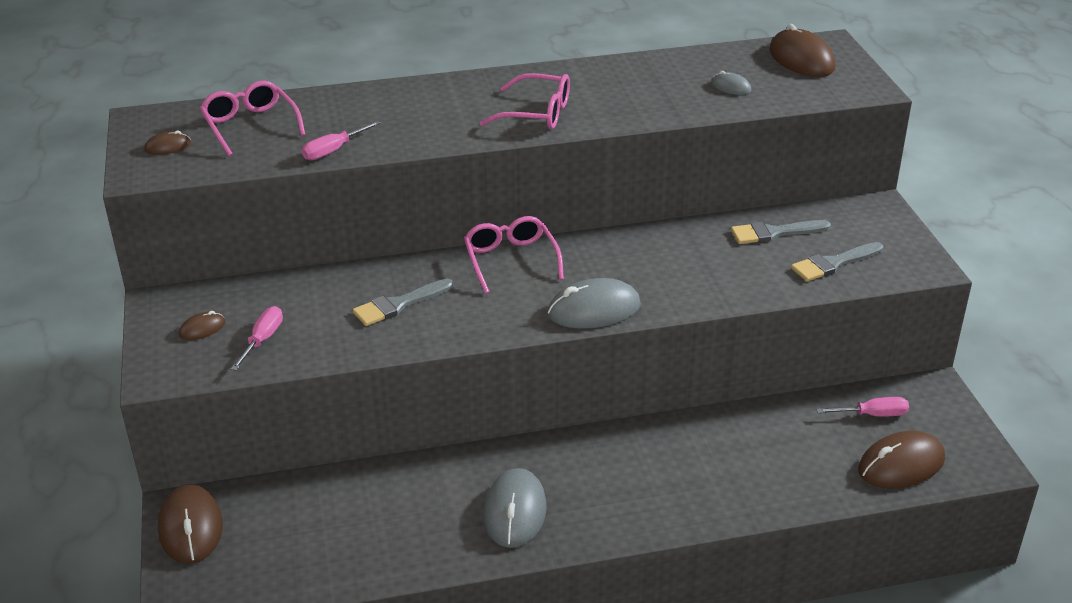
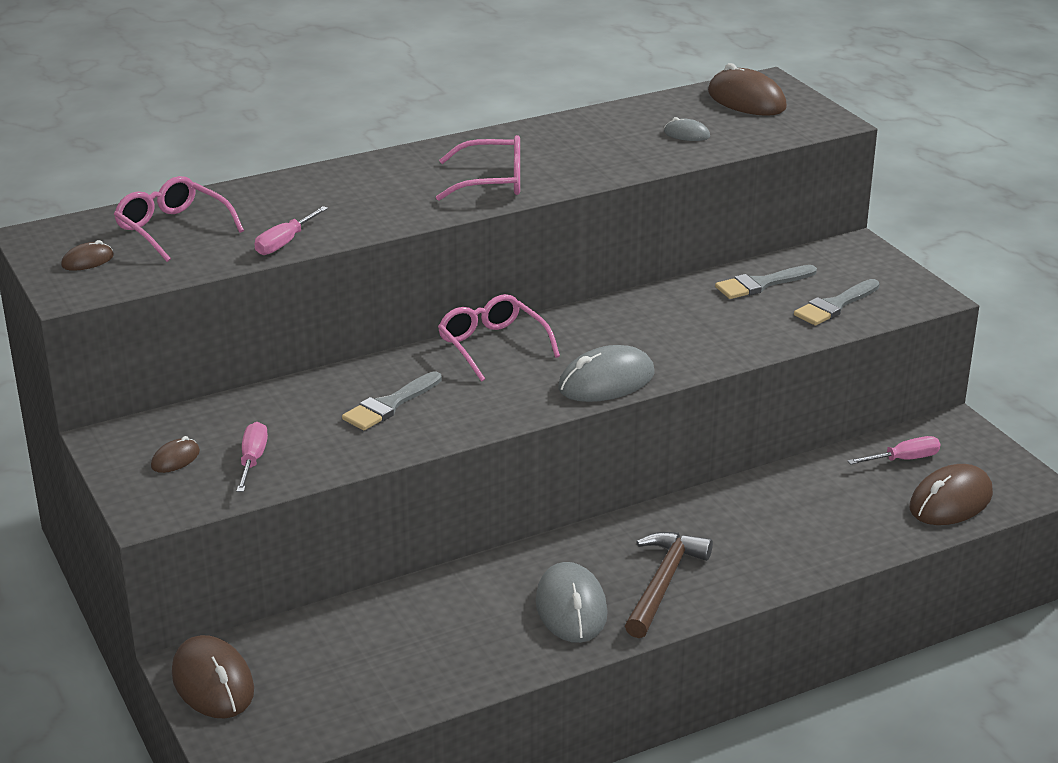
camera: 15 degrees left, 5 degrees down
none -> brown hammer [625,532,713,638]

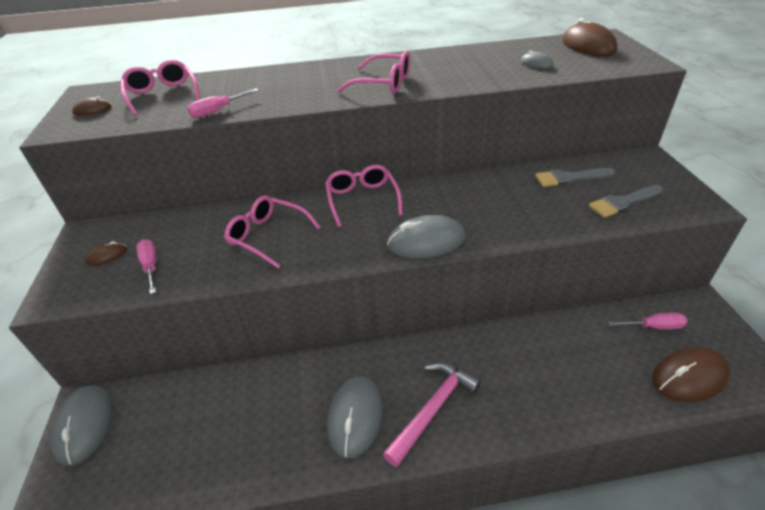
camera: 20 degrees right, 10 degrees up
brown mouse [172,635,254,718] -> grey mouse [50,385,113,466]
pink screwdriver [236,422,268,492] -> pink screwdriver turned 45 degrees counterclockwise [136,239,156,294]
grey brush [342,371,442,430] -> pink glasses [224,195,320,268]
brown hammer [625,532,713,638] -> pink hammer [383,362,481,467]

